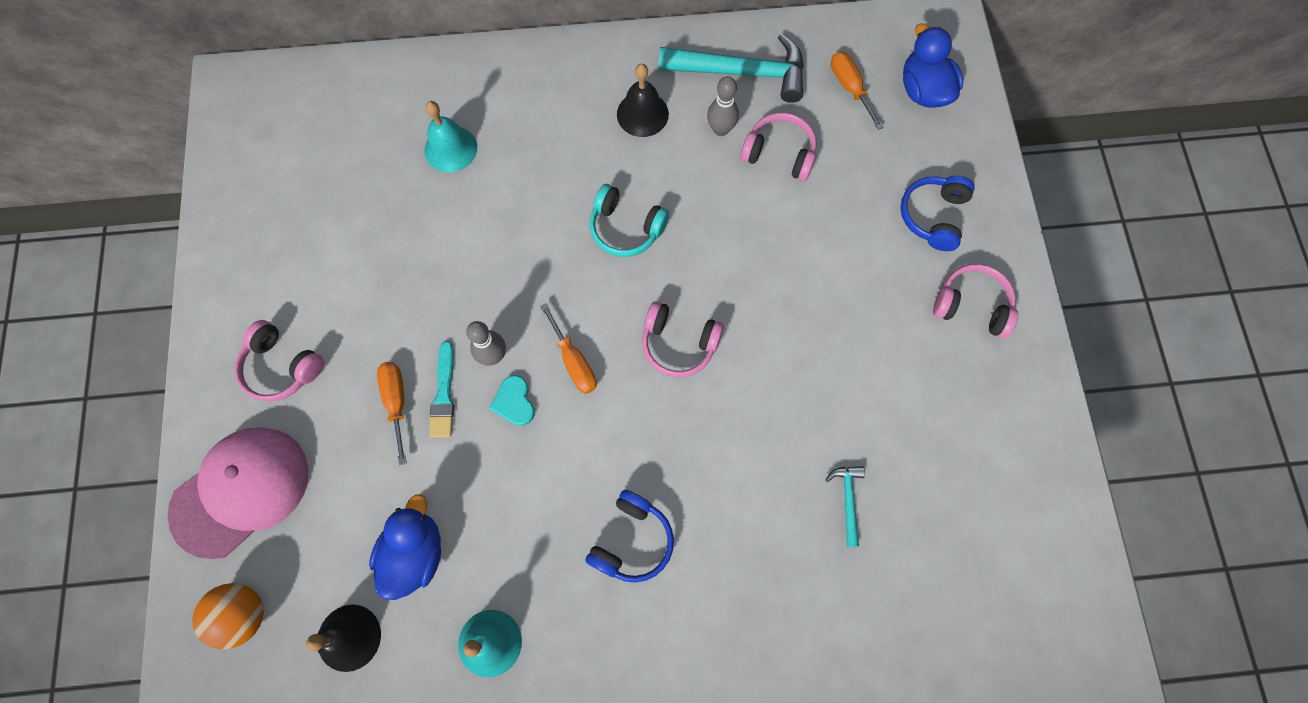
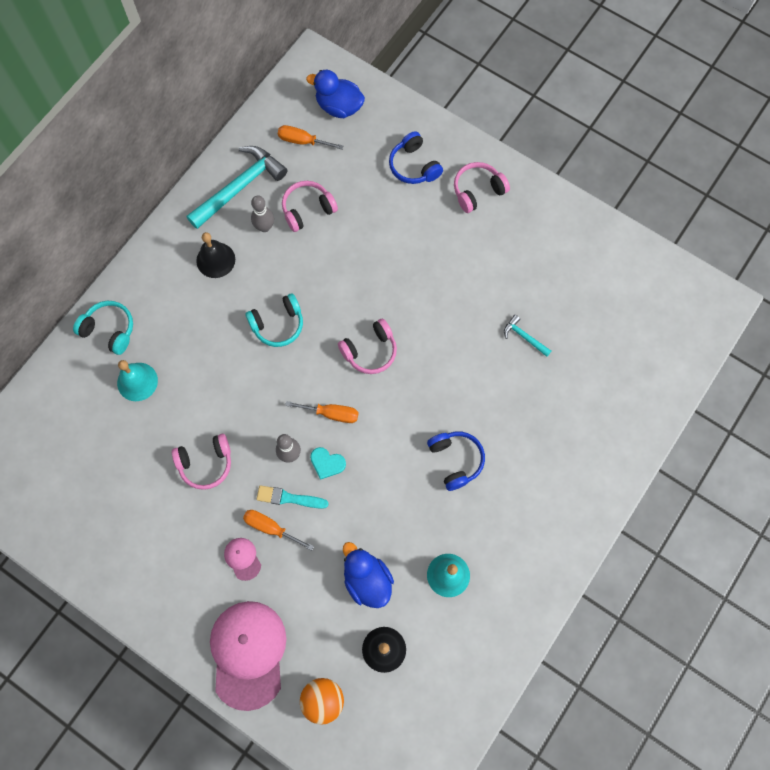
camera: 50 degrees left, 0 degrees up
pink headphones [234,320,324,402] -> pink headphones moved to [172,434,231,490]
turquoise brush [429,341,454,437] -> turquoise brush turned 150 degrees clockwise [257,485,329,509]
none -> turquoise headphones [73,301,133,355]
none -> pink cap [224,538,261,581]

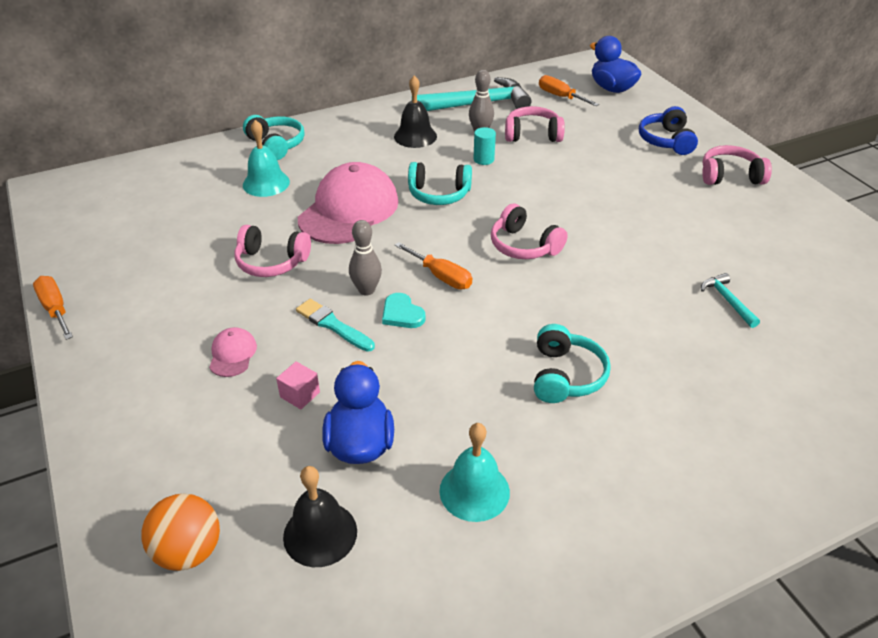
camera: 30 degrees right, 30 degrees down
pink cap [210,601,287,711] -> pink cap moved to [298,162,399,244]
orange screwdriver [243,510,314,551] -> orange screwdriver moved to [33,276,73,340]
pink headphones [338,319,397,374] -> pink headphones turned 45 degrees clockwise [491,204,568,259]
blue headphones [427,431,485,491] -> turquoise headphones [534,324,611,403]
none -> pink cube [276,361,320,409]
none -> turquoise cylinder [473,127,496,165]

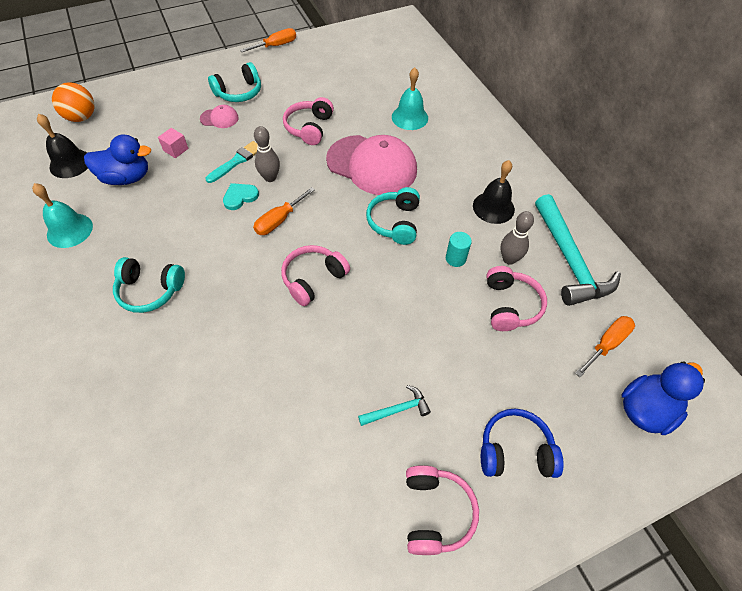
camera: 90 degrees right, 15 degrees up
turquoise headphones [243,115,305,160] -> turquoise headphones moved to [208,62,261,102]
turquoise hammer [701,273,760,328] -> turquoise hammer moved to [358,385,431,426]

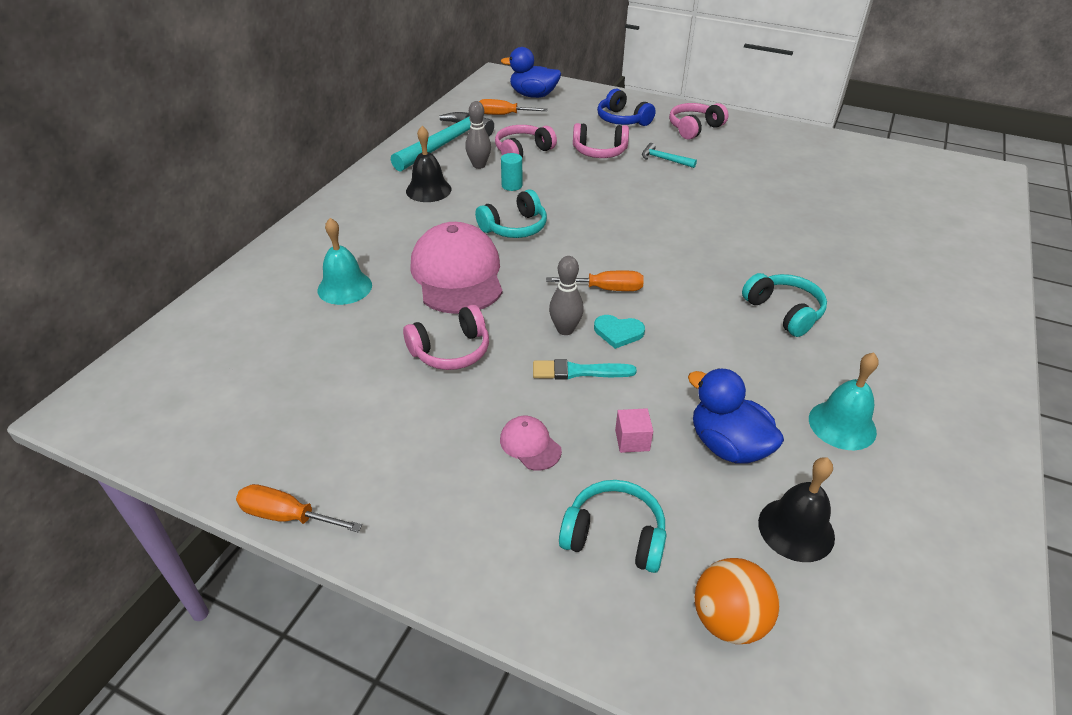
camera: 130 degrees left, 15 degrees down
turquoise headphones [208,62,261,102] -> turquoise headphones moved to [559,480,667,573]
pink headphones [281,245,350,306] -> pink headphones moved to [573,123,629,158]

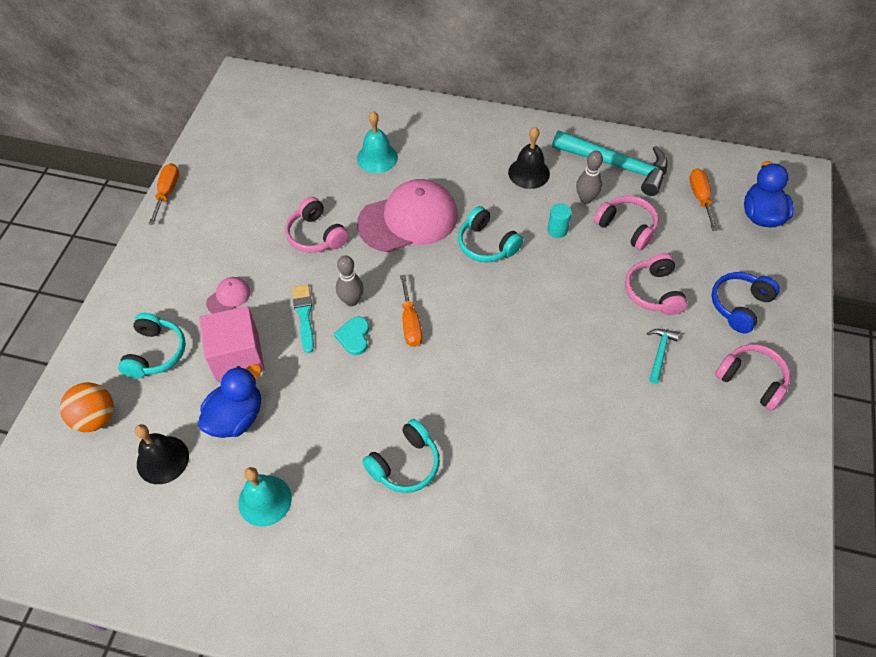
camera: 80 degrees right, 15 degrees up
pink cube [615,408,653,453] -> pink cube [199,306,264,381], size x2.20

